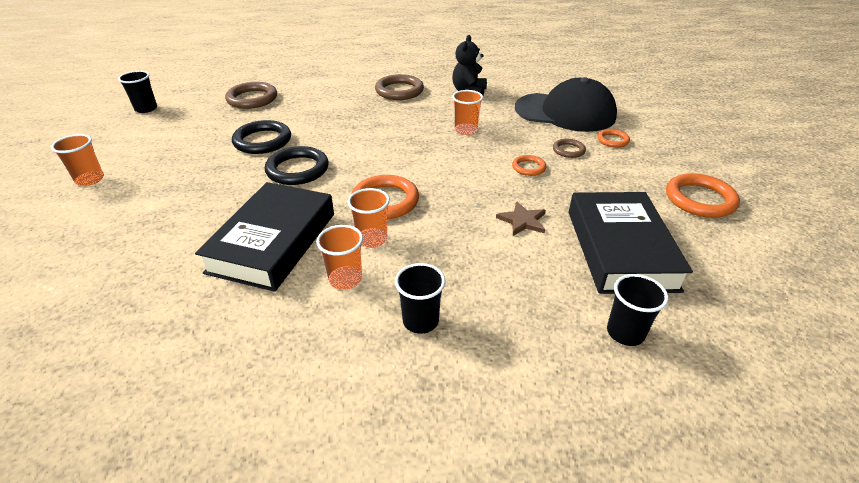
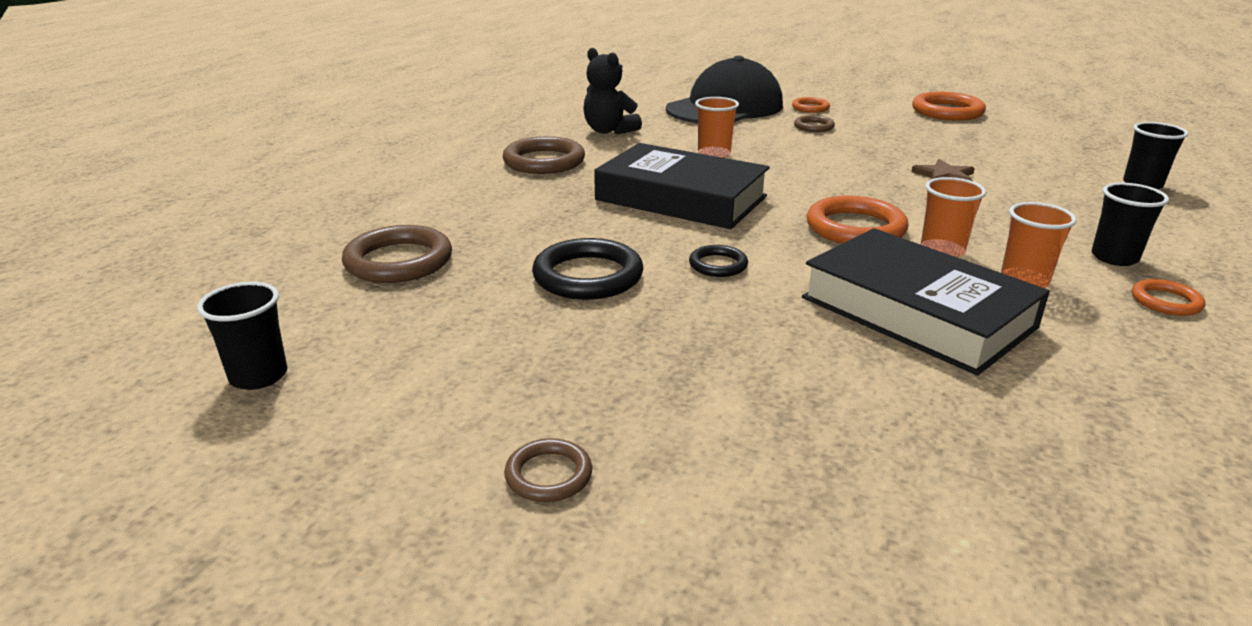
camera: 60 degrees left, 10 degrees down
orange cup [51,134,104,186] -> brown ring [504,438,592,502]
black ring [265,146,329,185] -> black ring [689,245,748,277], size x0.55
orange ring [512,155,546,176] -> orange ring moved to [1132,279,1206,316]
black book [569,192,693,294] -> black book moved to [594,143,770,229]

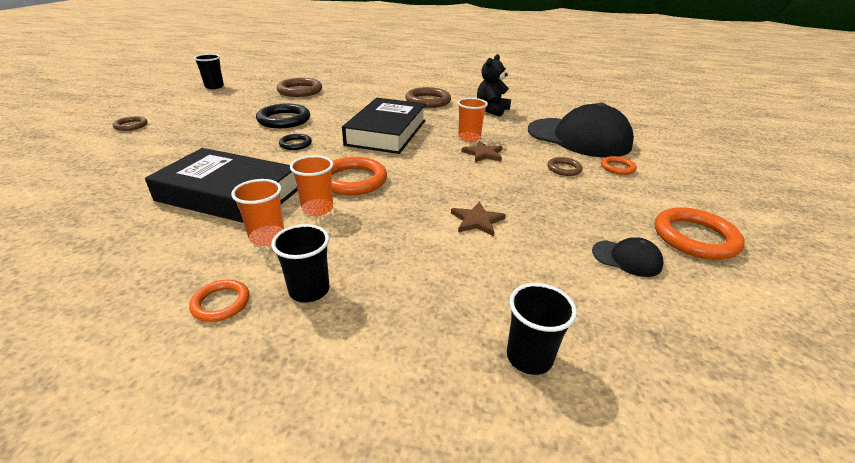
camera: 75 degrees right, 5 degrees up
black book [802,228,1050,376] -> black book turned 75 degrees clockwise [145,148,298,223]
none -> brown star [461,141,502,163]
none -> black cap [592,237,664,277]

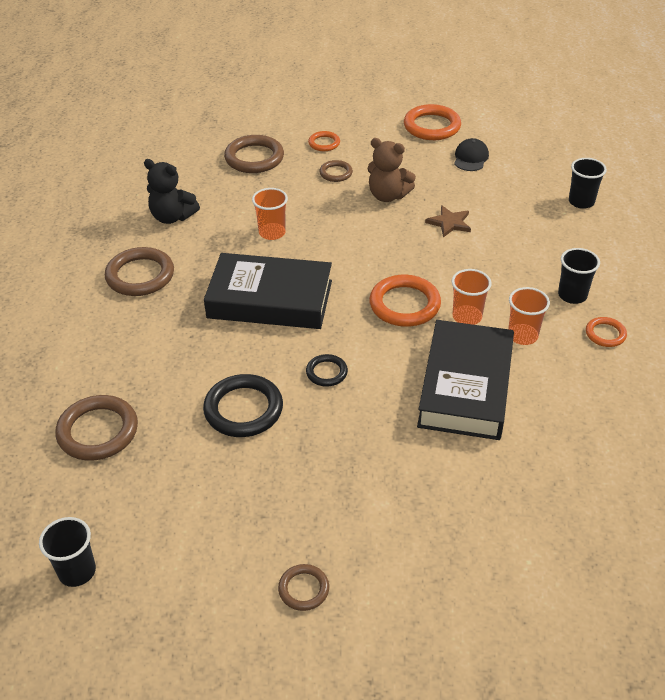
camera: 95 degrees left, 10 degrees up
brown star [461,141,502,163] -> none
black cap [528,103,634,158] -> brown ring [224,135,284,173]
none -> brown teddy bear [367,138,416,202]

